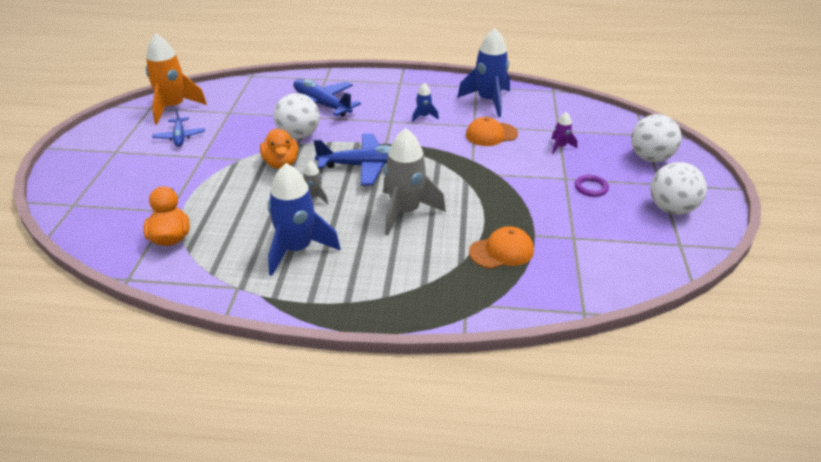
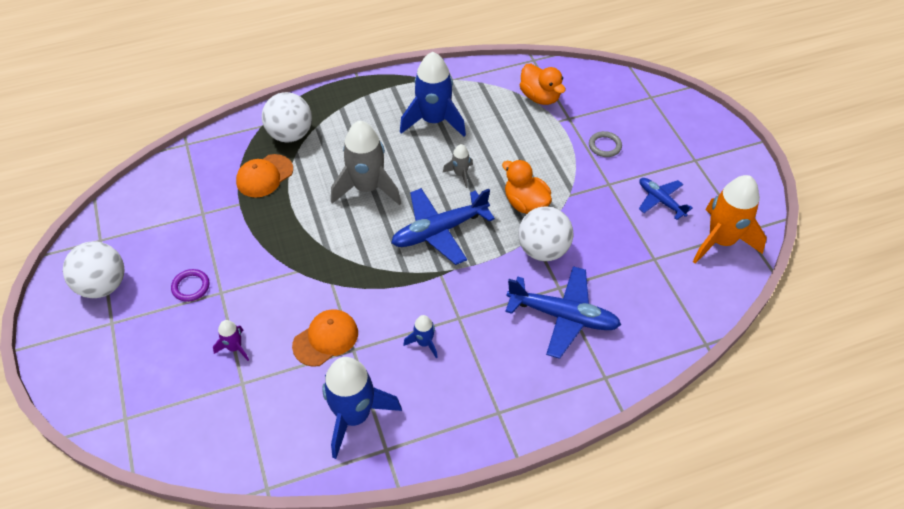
camera: 155 degrees right, 15 degrees up
white ball [631,114,682,162] -> white ball moved to [262,92,312,142]
none -> grey ring [589,131,622,157]

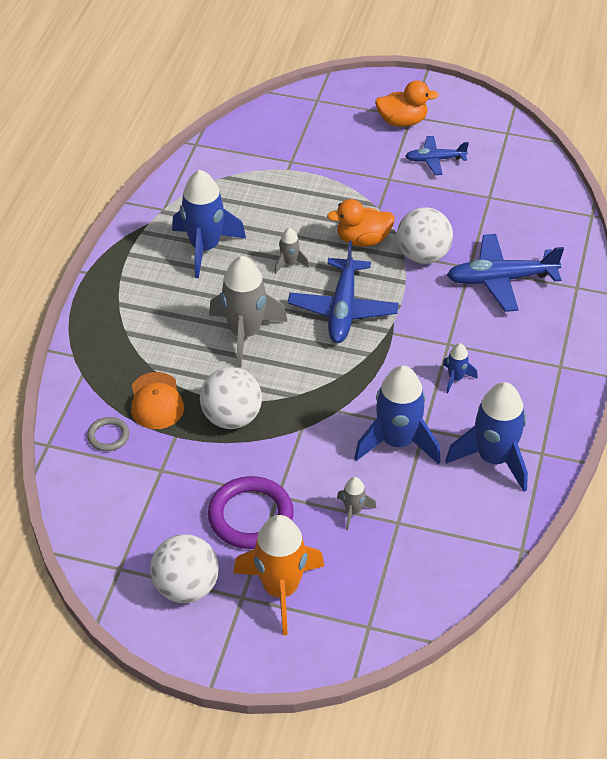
camera: 55 degrees left, 5 degrees down
purple ring [171,269,209,302] -> purple ring [208,476,294,549], size x1.94
purple rocket [213,320,249,361] -> grey rocket [337,477,376,530]
white ball [262,92,312,142] -> white ball moved to [200,367,262,429]
orange cap [292,309,358,367] -> blue rocket [354,365,441,464]
blue plane [505,266,621,359] -> blue plane turned 150 degrees counterclockwise [447,234,564,312]
orange duck [520,64,566,105] -> orange duck moved to [375,80,439,127]
grey ring [589,131,622,157] -> grey ring moved to [87,417,129,451]
orange rocket [693,175,767,264] -> orange rocket moved to [233,515,324,635]

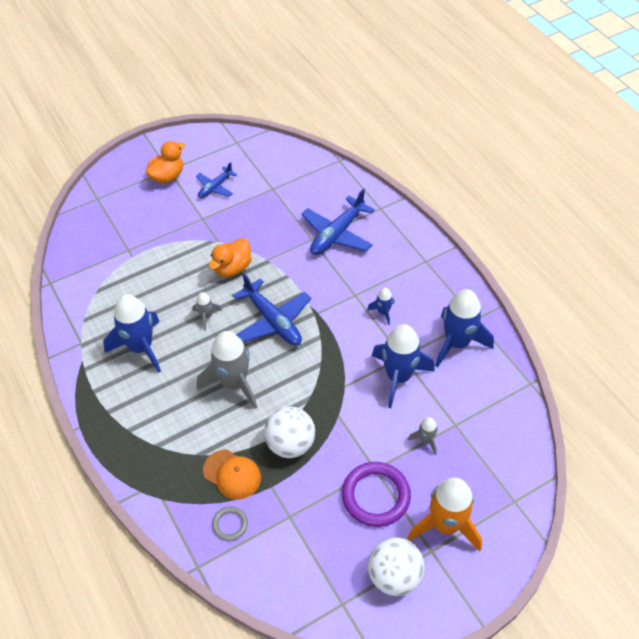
camera: 45 degrees left, 5 degrees up
white ball [397,207,453,264] -> none

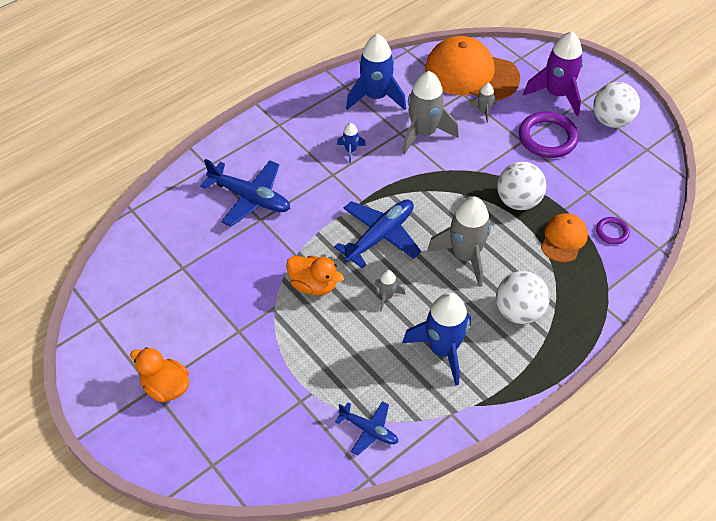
camera: 100 degrees left, 0 degrees up
blue plane [196,162,237,198] -> blue plane moved to [335,401,398,456]
grey ring [212,506,248,541] -> purple ring [596,217,630,244]
blue rocket [372,324,435,408] -> grey rocket [402,71,459,155]
orange rocket [408,478,482,552] -> purple rocket [523,31,583,116]
none -> orange cap [425,36,520,101]
none -> white ball [496,271,550,324]

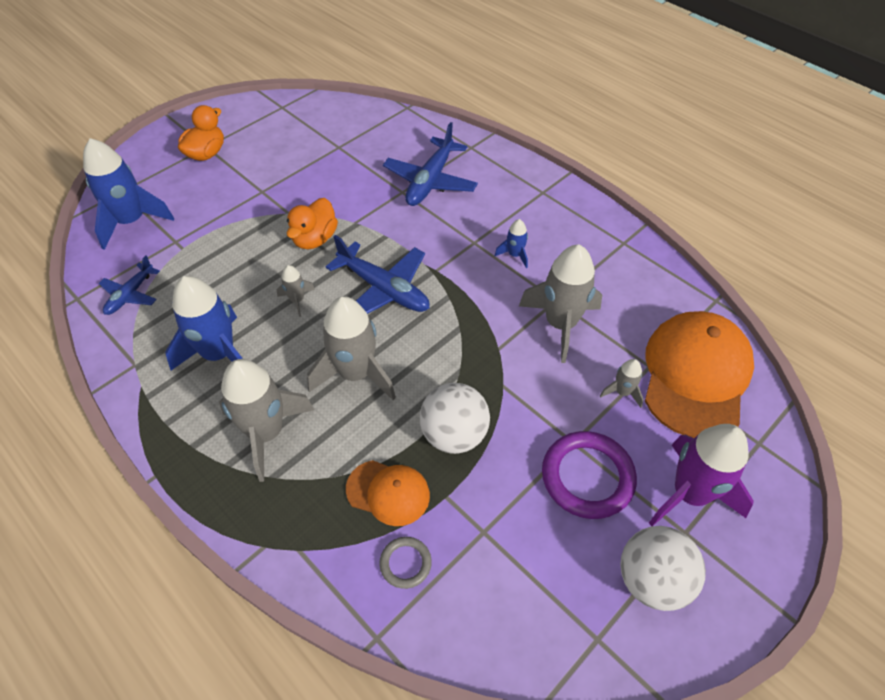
camera: 85 degrees right, 0 degrees up
blue rocket [346,34,406,110] -> blue rocket moved to [83,138,174,250]
white ball [496,271,550,324] -> grey rocket [219,359,315,482]
purple ring [596,217,630,244] -> grey ring [379,537,432,589]

